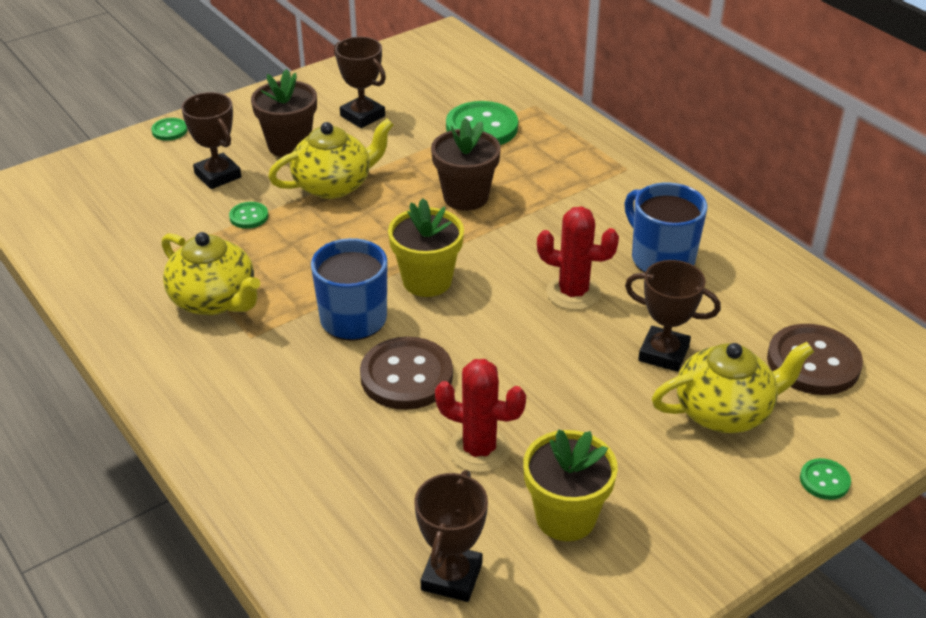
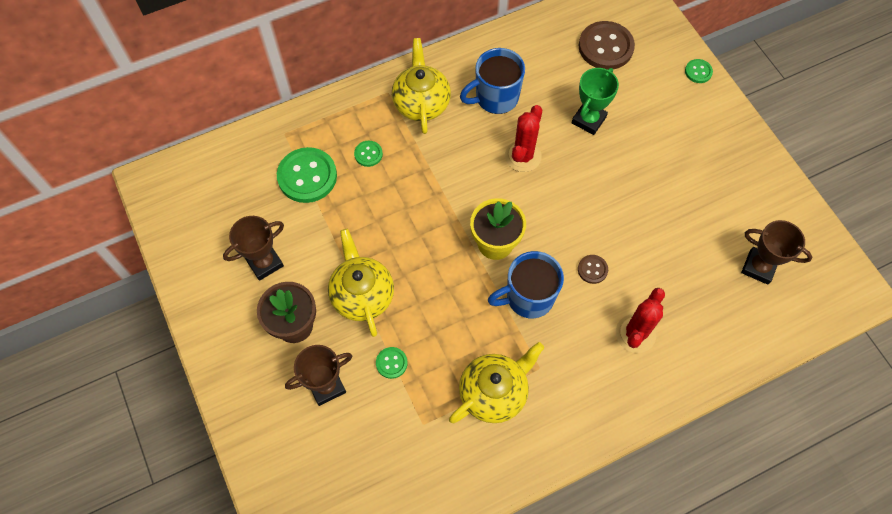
camera: 80 degrees left, 25 degrees up
green button [151,118,188,141] -> green button moved to [354,141,383,167]
brown button [360,337,453,410] -> brown button [578,255,608,284], size x0.48
brown flower pot [431,118,501,211] -> none
red cactus [435,359,526,473] -> red cactus moved to [616,288,665,353]
yellow flower pot [523,429,618,541] -> none
brown trophy [625,260,721,372] -> green trophy [572,68,619,135]
yellow teapot [652,342,814,433] -> yellow teapot moved to [392,38,451,134]

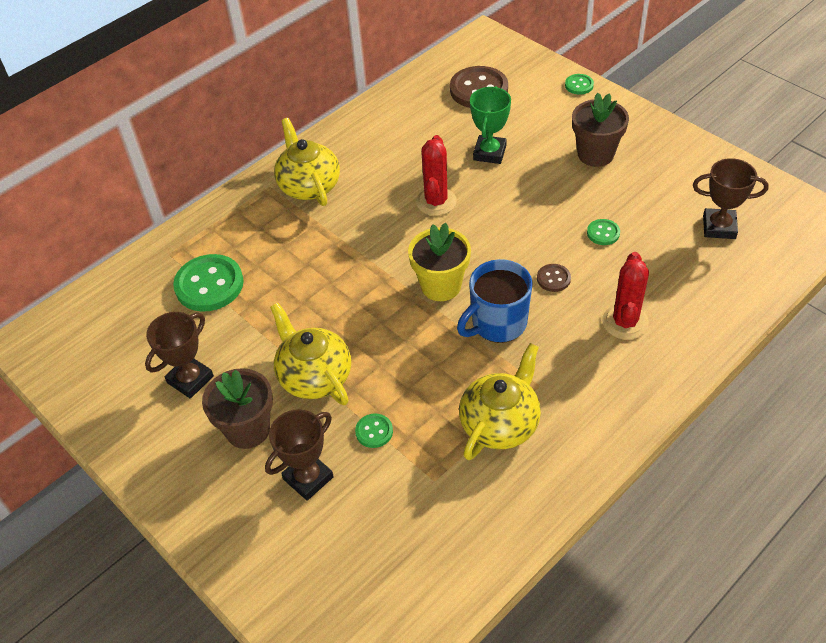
camera: 15 degrees left, 15 degrees down
green button [354,141,383,167] -> green button moved to [587,219,620,245]
blue mug [460,48,525,114] -> none
none -> brown flower pot [572,93,629,167]

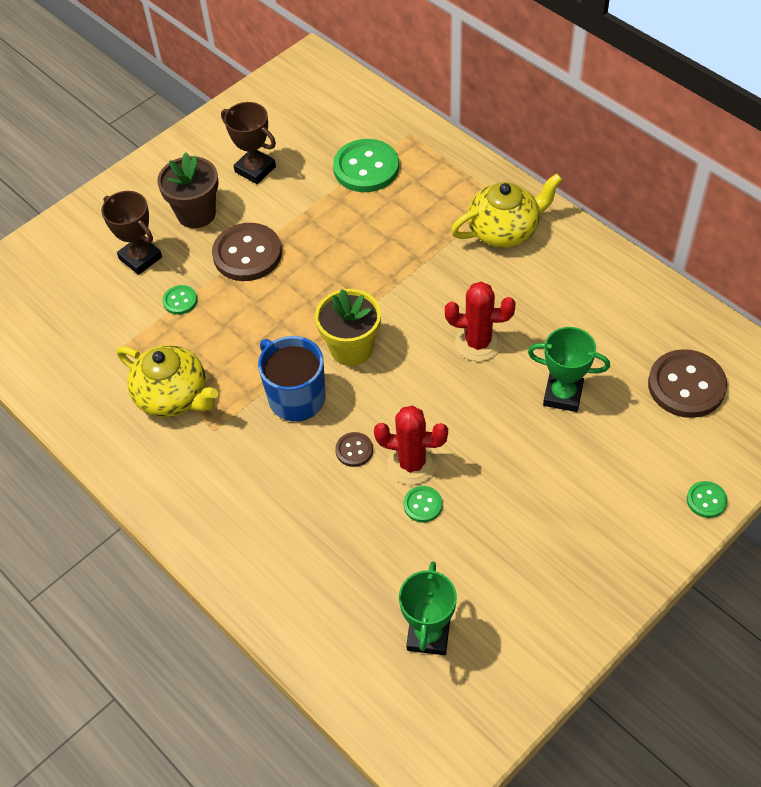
camera: 90 degrees right, 5 degrees up
yellow teapot [270,303,351,405] -> brown button [212,223,282,281]
brown flower pot [572,93,629,167] -> none
red cactus [602,252,649,340] -> red cactus moved to [374,406,448,485]
brown trophy [693,158,769,239] -> green trophy [399,561,457,655]

